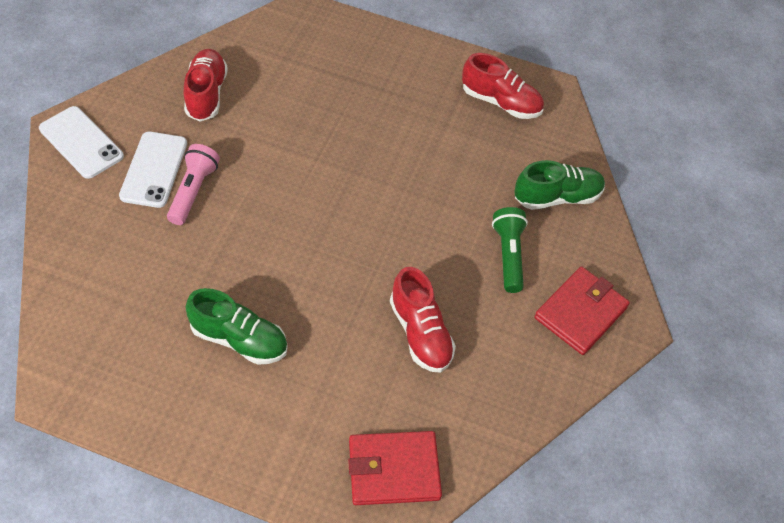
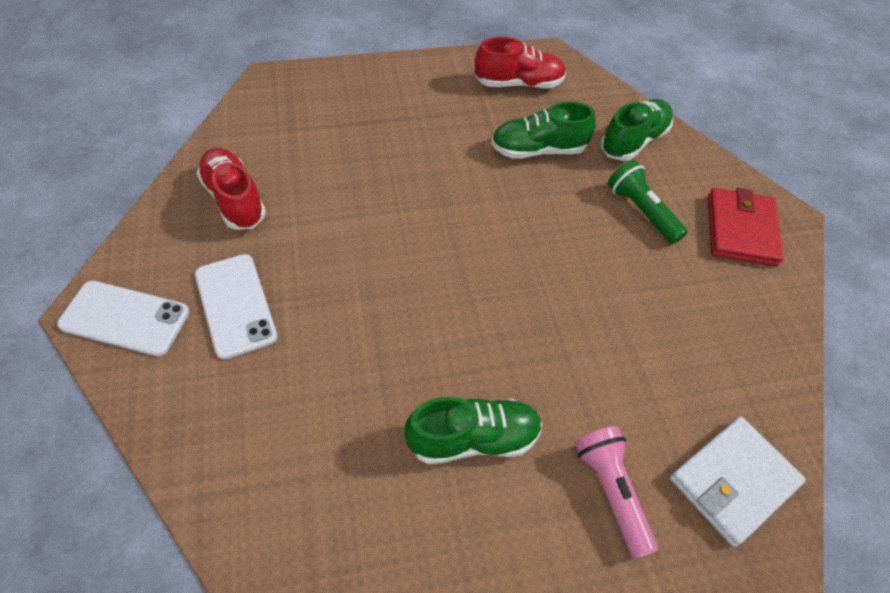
camera: 30 degrees left, 0 degrees up
pink flashlight [167,144,220,225] -> pink flashlight moved to [575,426,658,559]
red wallet [348,431,442,505] -> white wallet [670,417,806,547]
red shoe [390,267,456,373] -> none
none -> green shoe [491,102,596,159]

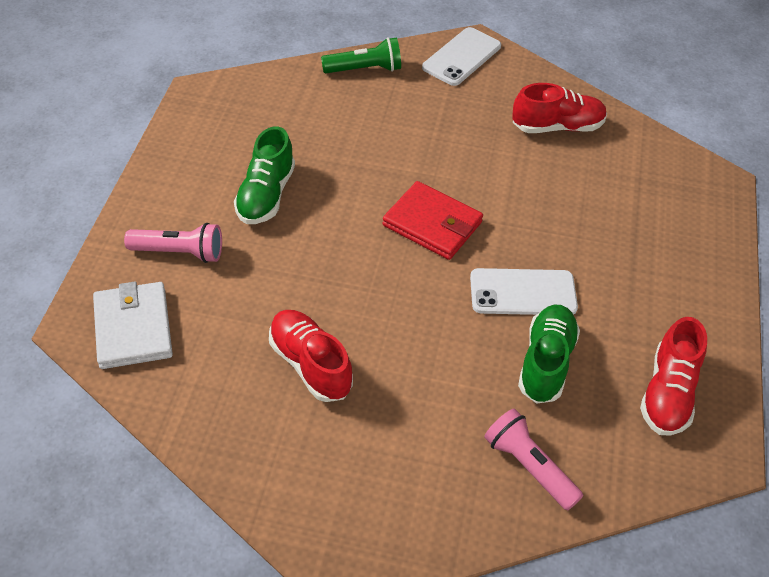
camera: 115 degrees right, 5 degrees down
white phone [195,254,278,359] -> white phone moved to [470,268,578,315]
green shoe [601,99,673,161] -> pink flashlight [484,408,583,511]
green flashlight [608,160,688,244] -> green flashlight moved to [321,37,401,73]
red wallet [708,188,784,266] -> red wallet moved to [383,181,483,260]
none -> red shoe [269,310,353,402]

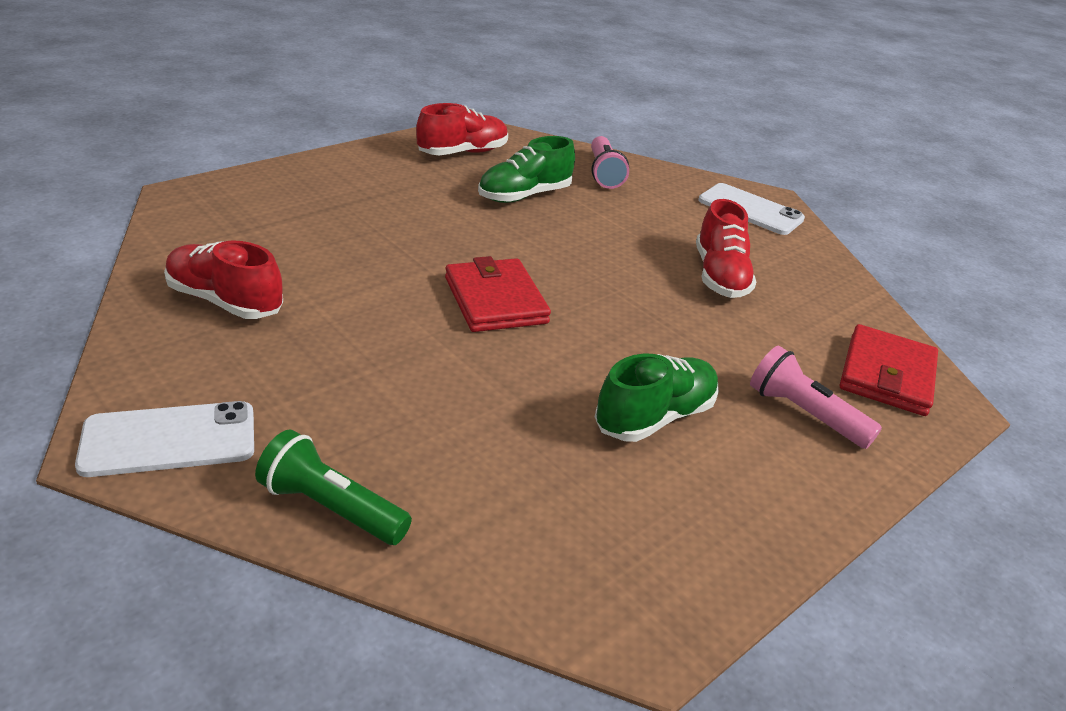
camera: 145 degrees left, 15 degrees down
white wallet [93,282,173,369] -> red wallet [840,324,938,416]
white phone [470,268,578,315] -> white phone moved to [698,183,805,235]

